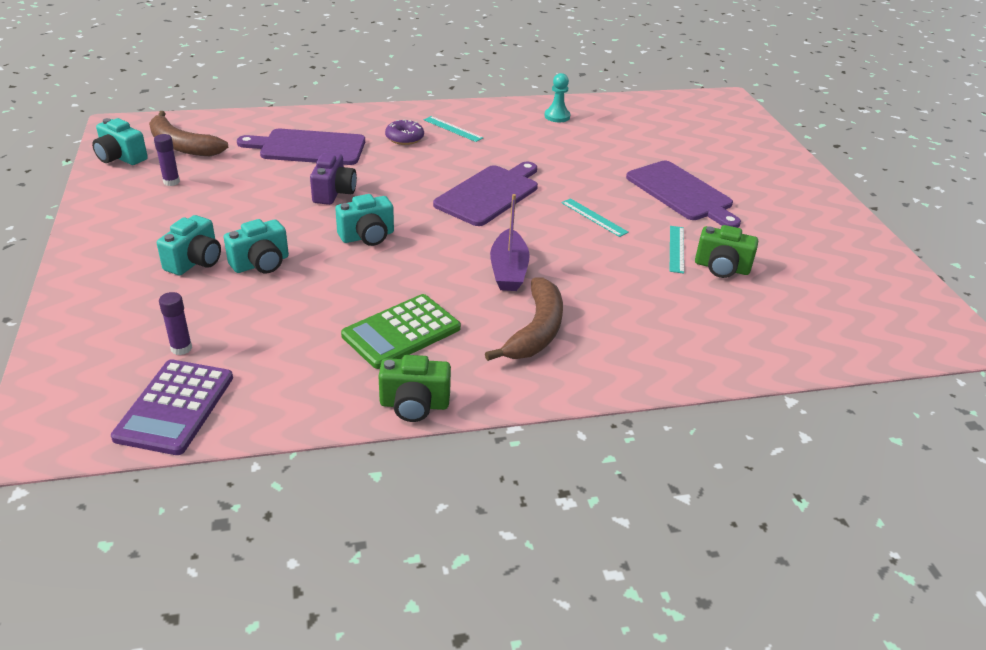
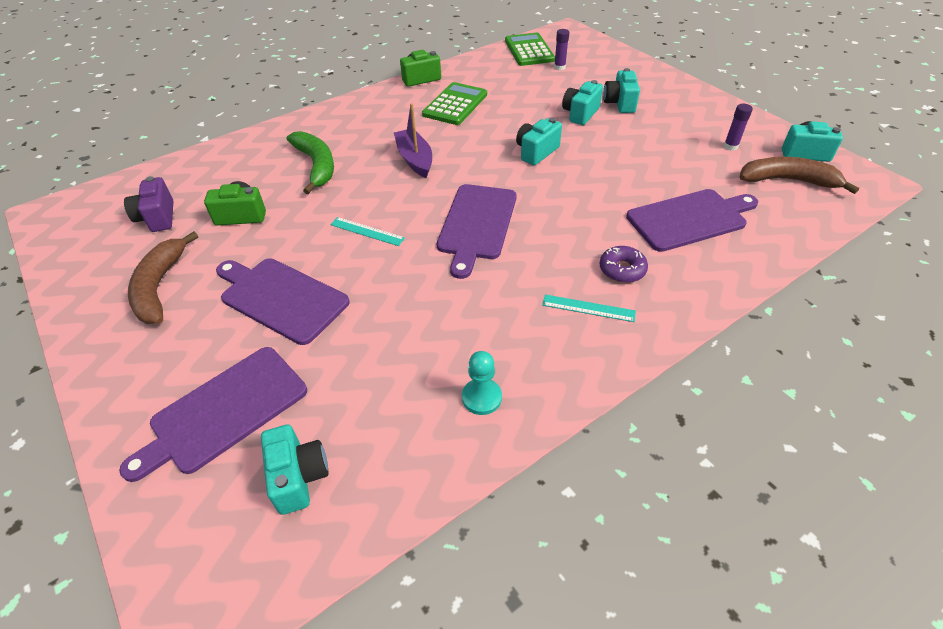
camera: 160 degrees right, 10 degrees up
purple calculator [111,359,233,455] -> green calculator [505,33,555,66]
purple camera [310,153,357,205] -> purple camera moved to [124,176,173,232]
brown banana [485,277,563,361] -> brown banana moved to [128,231,198,324]
turquoise ruler [670,226,684,274] -> none
none -> purple cutting board [119,347,307,482]
none -> turquoise camera [261,424,329,515]
none -> green banana [286,131,334,194]

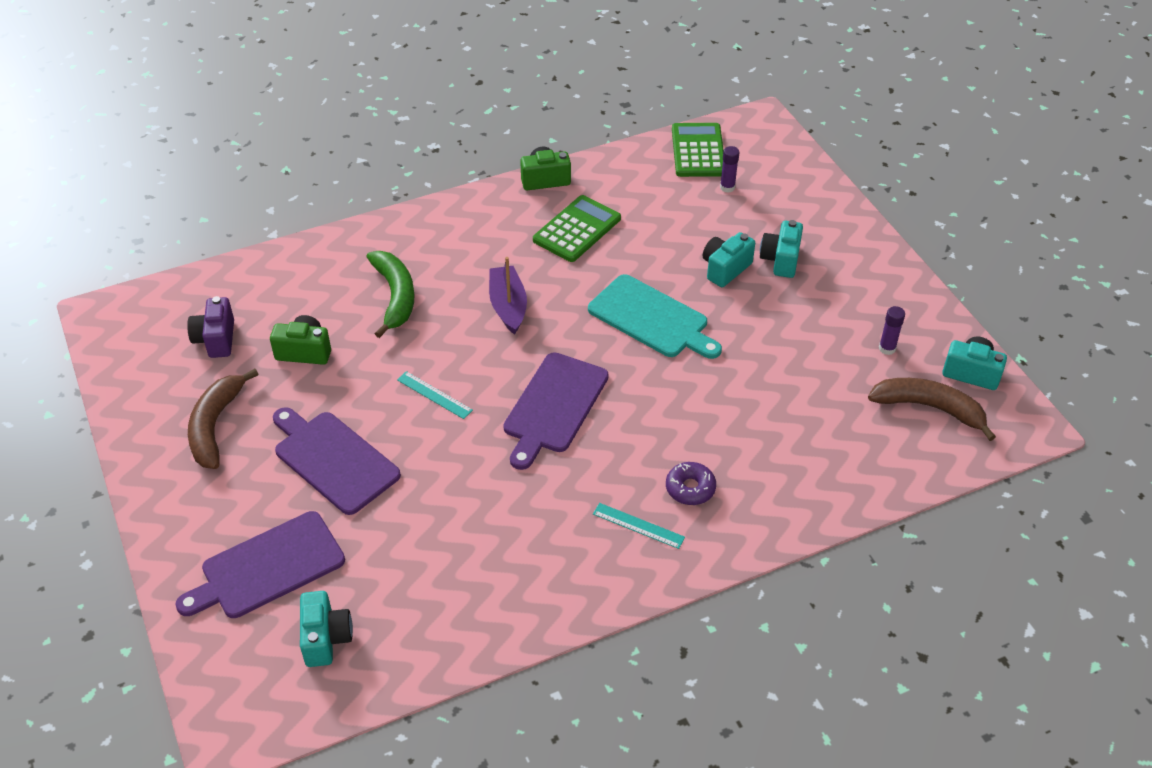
camera: 10 degrees right, 0 degrees up
turquoise pawn [462,351,502,415] -> none
turquoise camera [516,118,562,165] -> turquoise cutting board [588,274,722,359]
purple cutting board [626,189,758,252] -> none

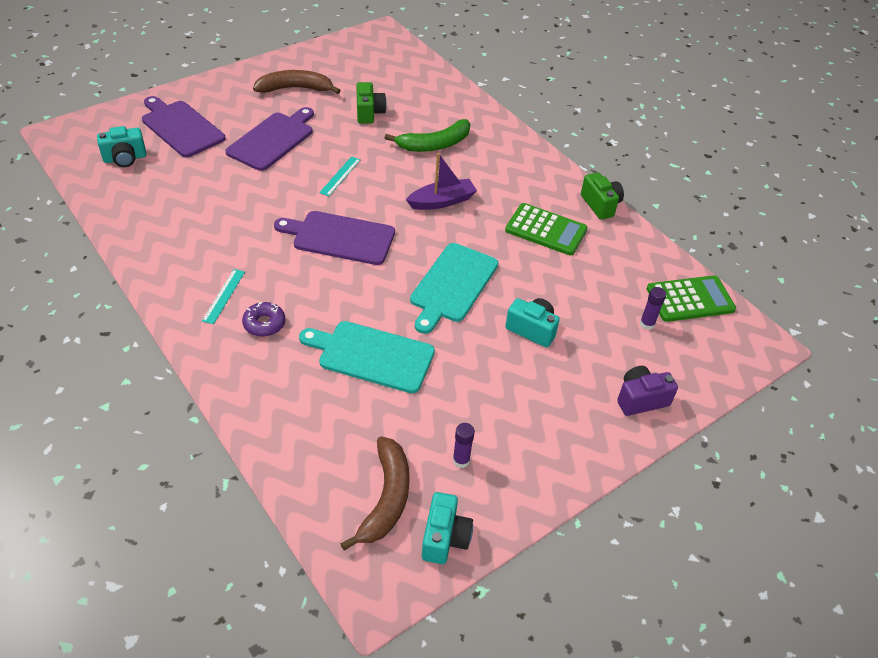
camera: 75 degrees right, 0 degrees up
purple camera [187,296,234,358] -> purple camera moved to [617,366,678,416]
turquoise camera [760,220,803,278] -> none
none -> turquoise cutting board [299,321,435,393]

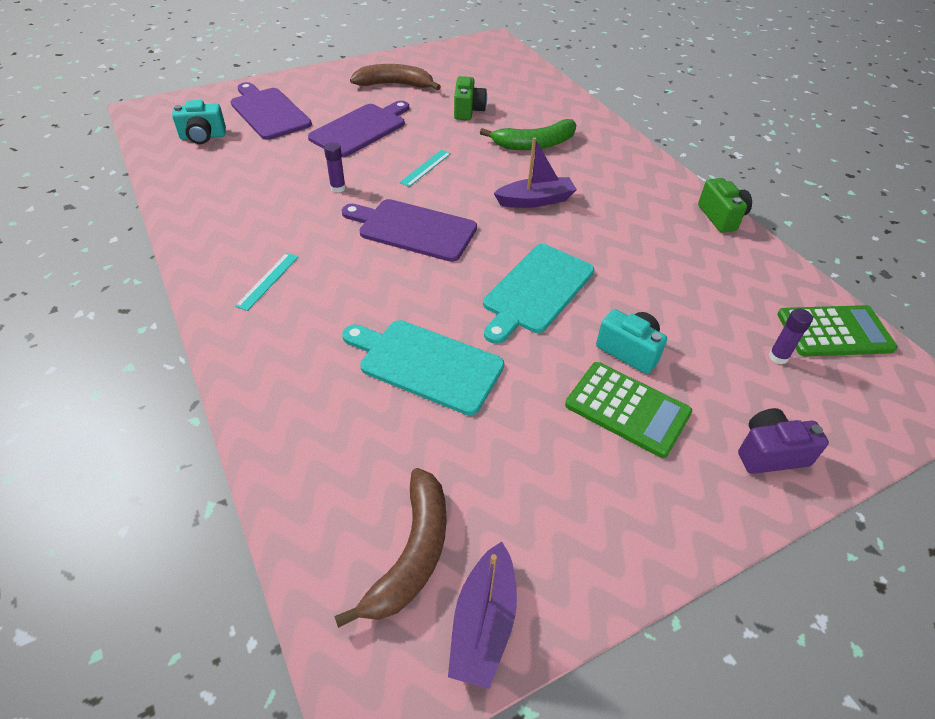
camera: 10 degrees right, 0 degrees up
purple donut [242,302,285,337] -> none
turquoise camera [422,492,473,564] -> purple boat [448,542,517,689]
purple glue stick [453,423,475,468] -> purple glue stick moved to [324,142,346,193]
green calculator [505,203,588,256] -> green calculator moved to [565,362,692,458]

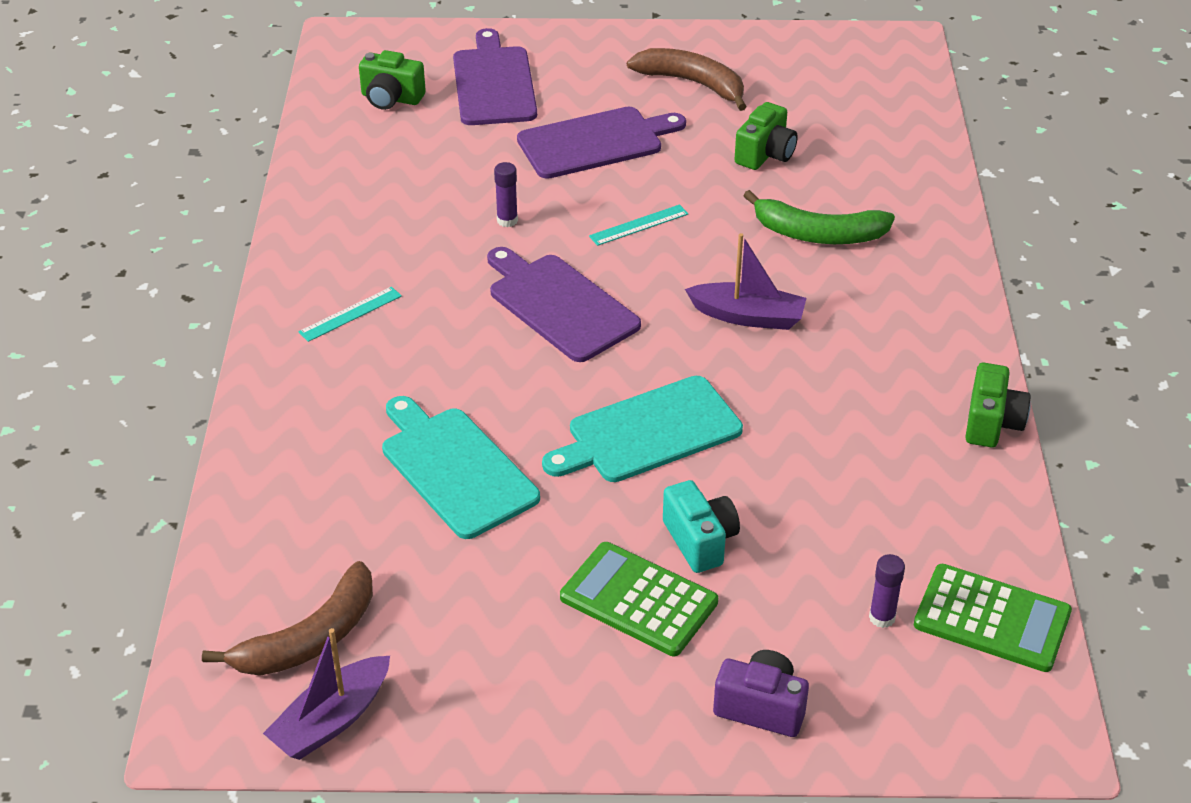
camera: 30 degrees right, 5 degrees down
turquoise camera [172,100,226,144] -> green camera [359,50,426,110]
green calculator [565,362,692,458] -> green calculator turned 150 degrees clockwise [560,542,718,656]

